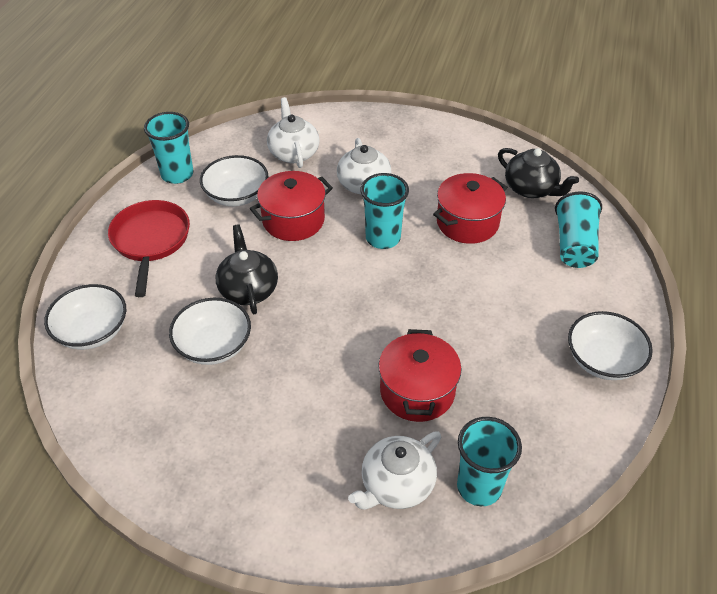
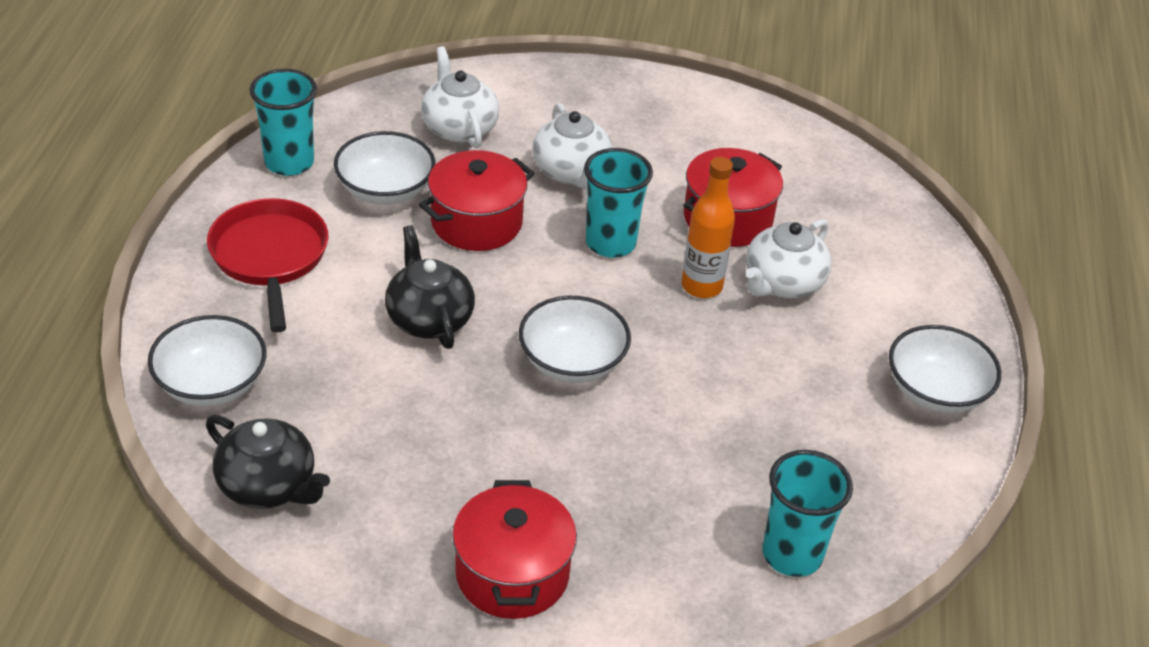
camera: 10 degrees left, 5 degrees down
white bowl [169,298,251,365] -> white bowl moved to [519,296,631,383]
white teapot [348,431,441,510] -> white teapot moved to [746,219,832,298]
red pot [378,329,461,422] -> red pot moved to [452,480,577,619]
black teapot [498,148,579,198] -> black teapot moved to [206,415,330,509]
turquoise cup [555,191,602,268] -> none
none -> orange bottle [681,157,735,298]

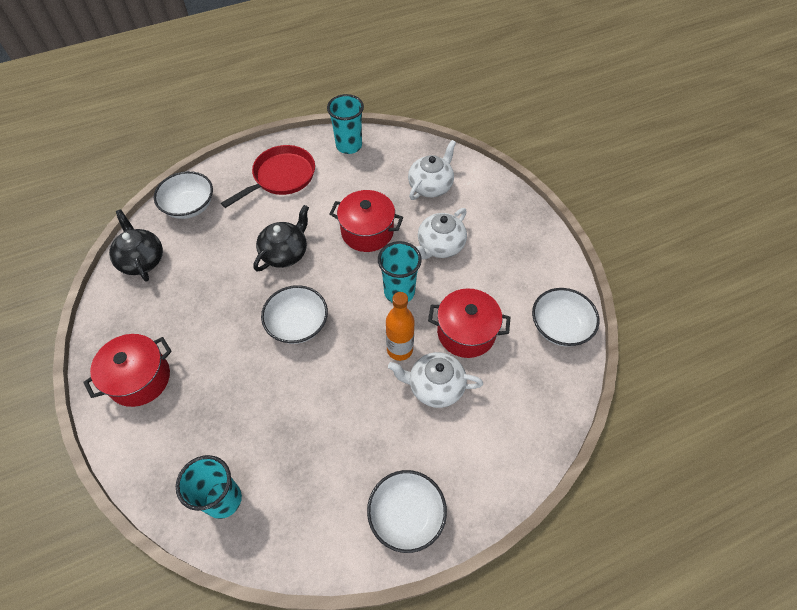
camera: 60 degrees right, 15 degrees up
black teapot [206,415,330,509] -> black teapot turned 150 degrees clockwise [109,210,163,282]
white bowl [334,131,436,204] -> white bowl moved to [532,288,599,347]

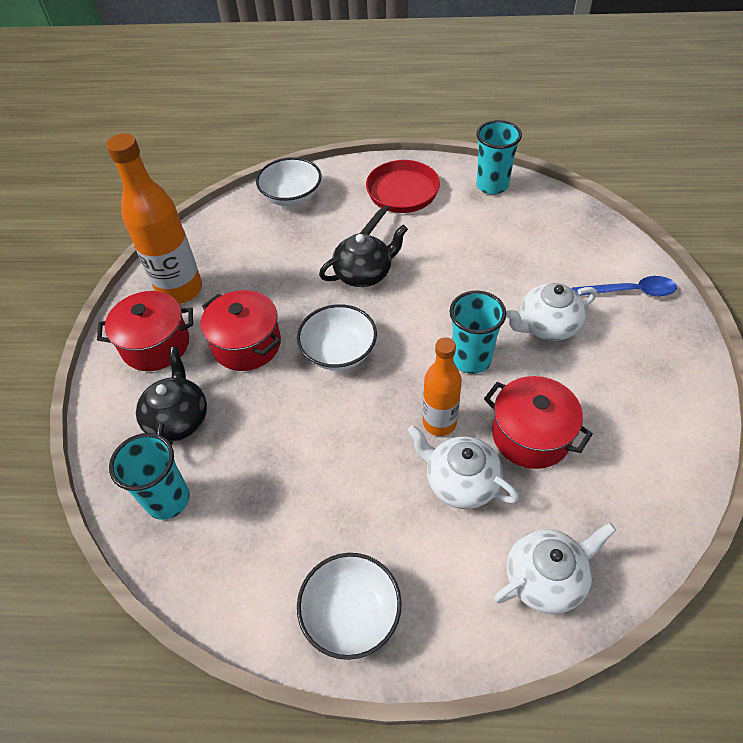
camera: 30 degrees right, 5 degrees down
black teapot [109,210,163,282] -> black teapot moved to [136,347,207,445]
red pan [221,145,315,208] -> red pan turned 45 degrees counterclockwise [360,160,440,235]
red pot [330,190,403,252] -> red pot moved to [201,290,281,371]
white teapot [408,140,456,200] -> white teapot moved to [494,523,616,614]
white bowl [532,288,599,347] -> none
none -> orange bottle [106,133,202,304]
none -> blue spoon [572,276,677,296]

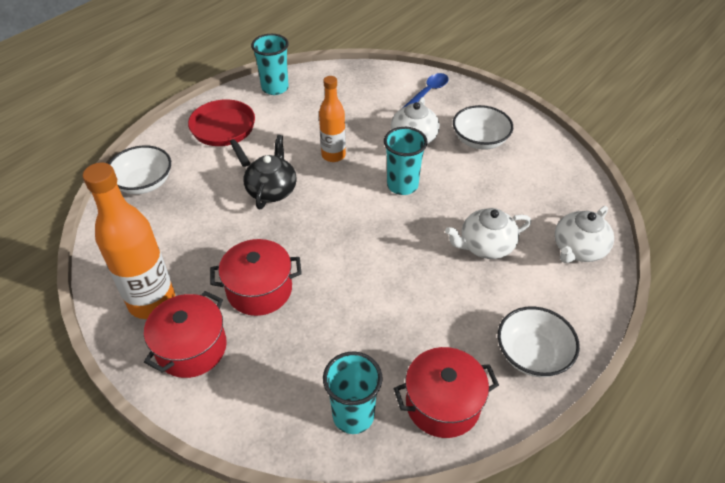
camera: 55 degrees left, 5 degrees down
black teapot [136,347,207,445] -> none
white bowl [297,304,377,370] -> white bowl moved to [453,105,513,150]
orange bottle [423,337,462,436] -> orange bottle moved to [319,76,346,162]
red pot [484,376,593,469] -> red pot moved to [394,347,499,438]
white teapot [494,523,616,614] -> white teapot turned 150 degrees counterclockwise [555,206,614,263]

